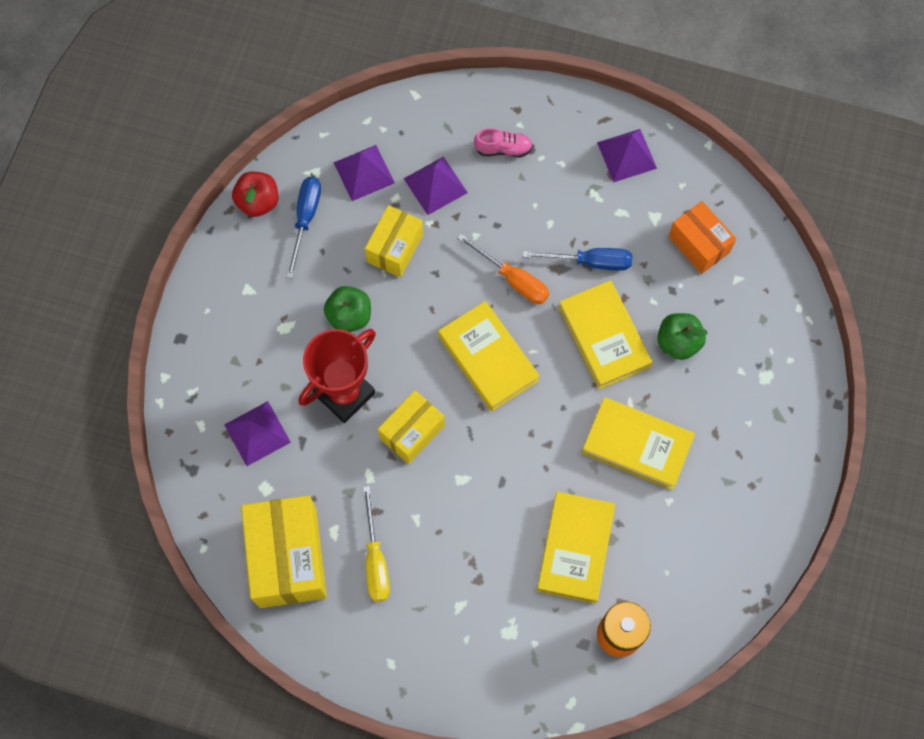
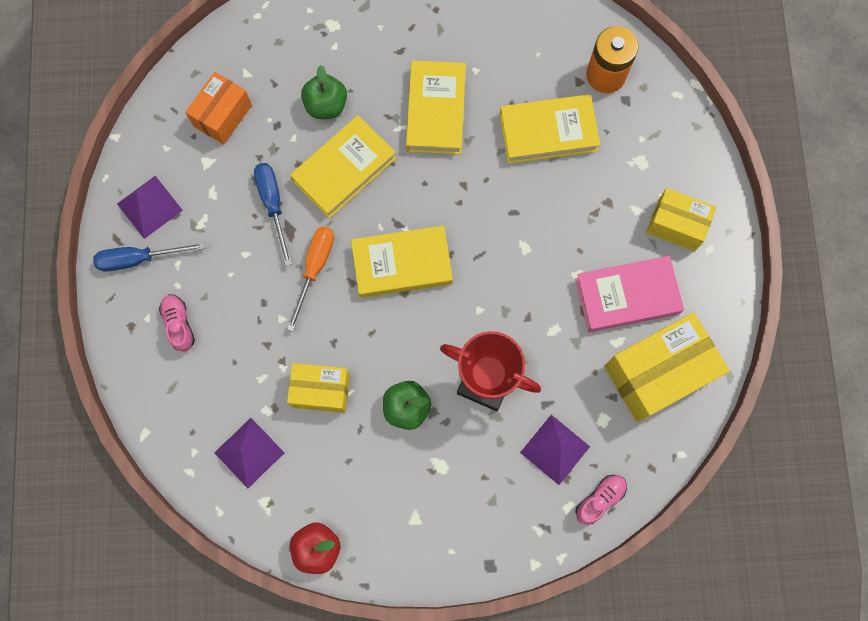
camera: 110 degrees left, 5 degrees up
blue screwdriver [286,177,321,278] -> blue screwdriver moved to [93,242,205,272]
yellow screwdriver [363,486,390,602] -> pink book [575,256,684,332]
yellow box [378,390,445,464] -> yellow box moved to [646,188,717,251]
purple pyramid [404,156,468,215] -> none
yellow book [438,301,540,411] -> yellow book turned 45 degrees clockwise [351,226,453,298]
none -> pink shoe [575,475,627,525]

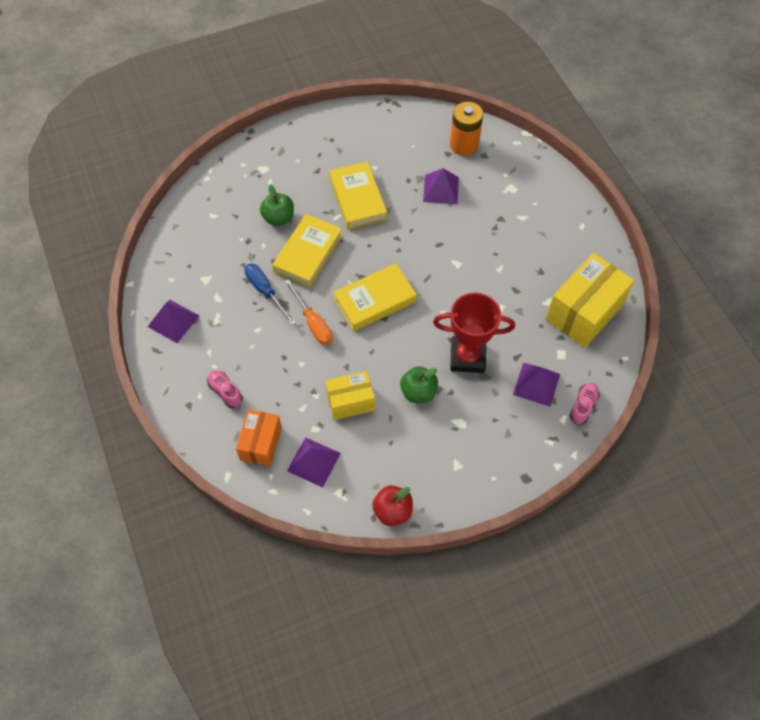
camera: 20 degrees left, 15 degrees down
blue screwdriver [93,242,205,272] -> none
orange box [185,72,252,145] -> orange box moved to [236,409,282,466]
orange screwdriver [287,226,334,332] -> orange screwdriver turned 150 degrees clockwise [285,279,333,345]
yellow book [500,94,600,164] -> purple pyramid [423,168,459,204]
pink book [575,256,684,332] -> none
yellow box [646,188,717,251] -> none

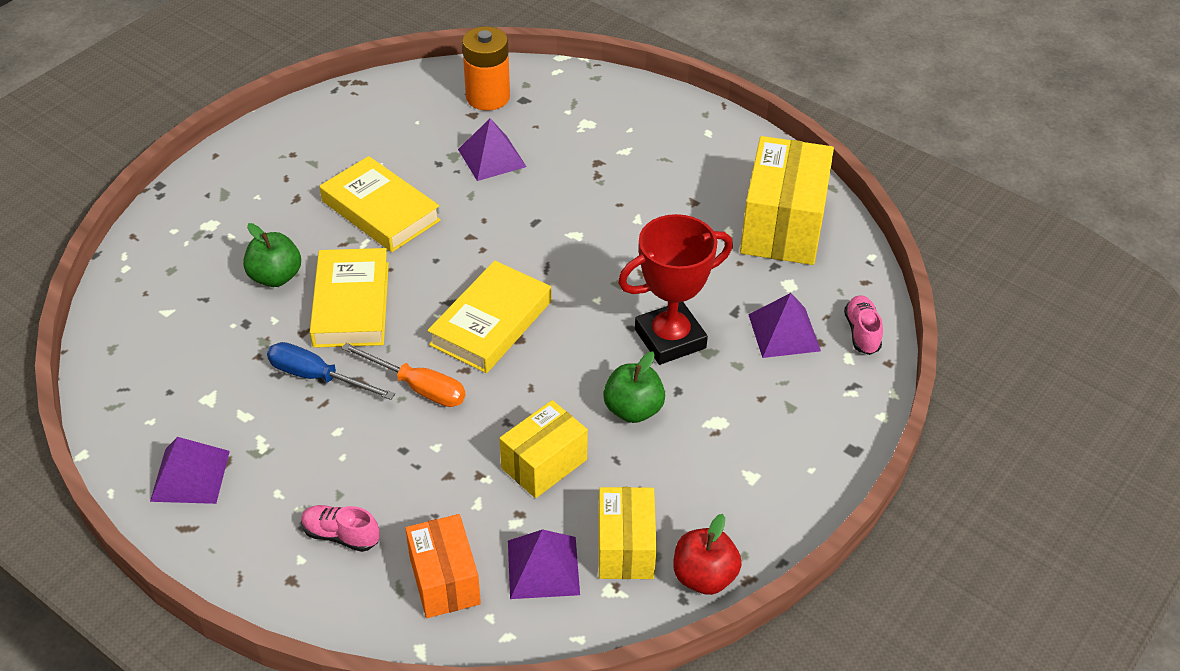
camera: 30 degrees left, 15 degrees down
none -> yellow box [599,487,657,579]

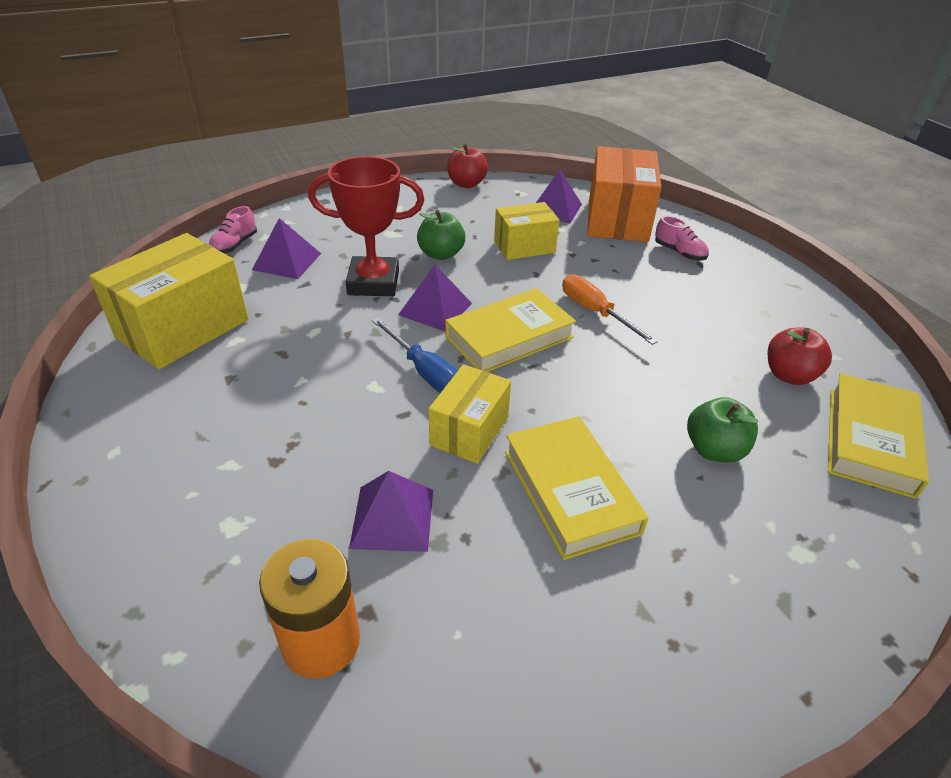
camera: 155 degrees left, 5 degrees down
purple pyramid [150,437,230,504] -> purple pyramid moved to [398,265,472,331]
blue screwdriver [267,342,395,400] -> blue screwdriver moved to [372,318,458,393]
yellow book [310,248,389,348] -> yellow book moved to [828,373,929,499]
orange box [405,514,481,618] -> orange box [587,146,662,242], size x1.66
yellow box [599,487,657,579] -> yellow box moved to [429,364,511,464]
none -> red apple [768,327,832,385]

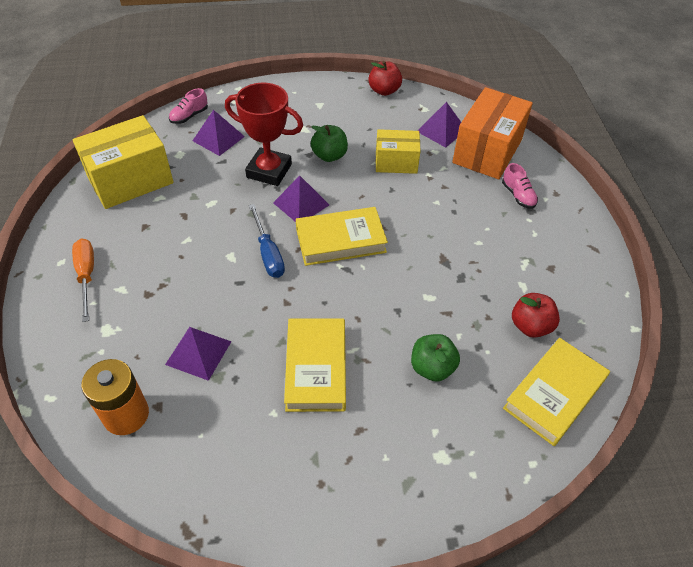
camera: 20 degrees right, 10 degrees up
yellow box [429,364,511,464] -> none
orange screwdriver [562,274,658,345] -> orange screwdriver moved to [72,239,94,322]

